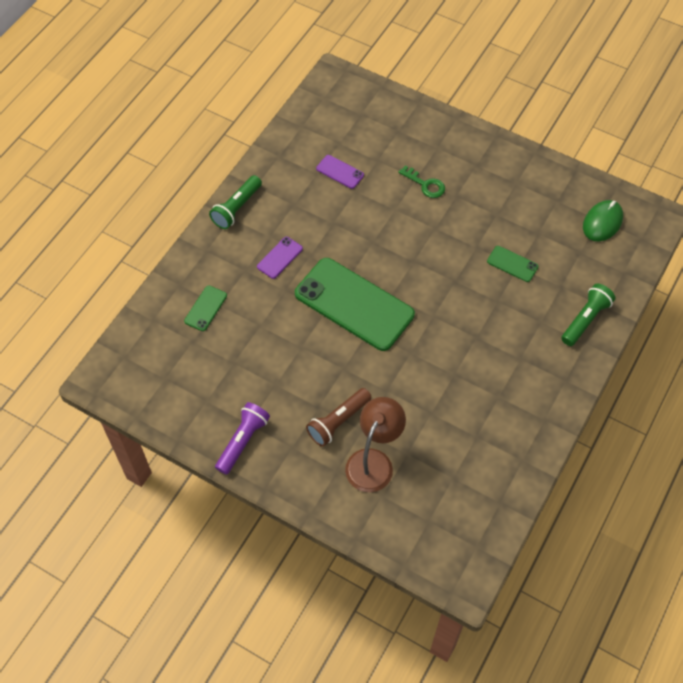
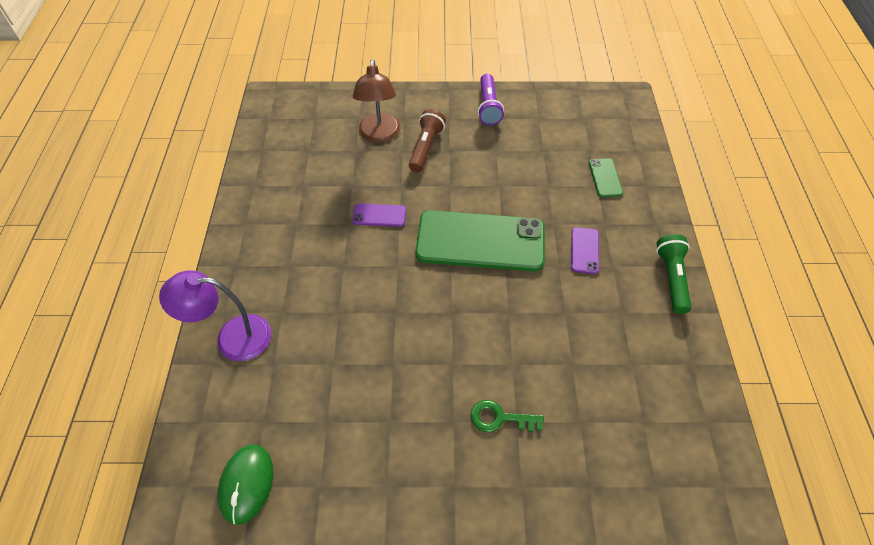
camera: 150 degrees right, 5 degrees down
purple phone [316,155,364,189] -> purple phone moved to [352,203,406,227]
green phone [487,246,539,282] -> none
green flashlight [561,284,615,346] -> purple lamp [159,270,271,361]

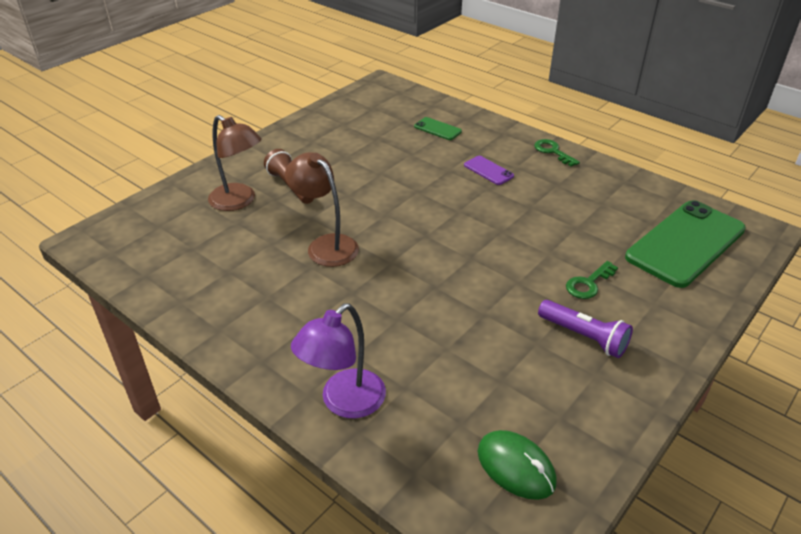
camera: 50 degrees left, 15 degrees down
purple phone [352,203,406,227] -> brown lamp [285,152,359,267]
green phone [416,210,545,271] -> green phone moved to [625,200,746,288]
purple flashlight [478,74,504,126] -> purple flashlight moved to [538,300,633,358]
green flashlight [656,234,691,314] -> green key [534,139,580,167]

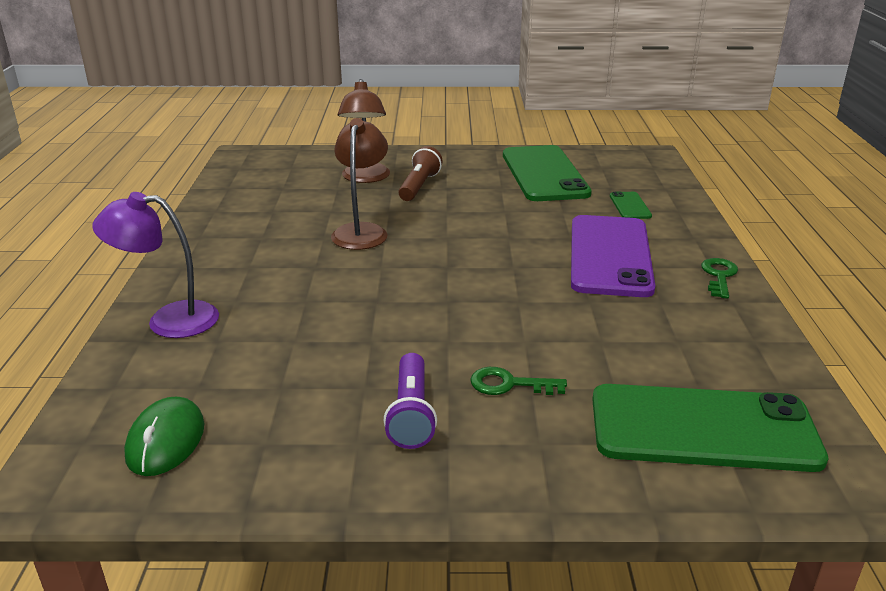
camera: 50 degrees right, 10 degrees down
purple phone [464,156,514,185] -> purple phone [571,215,655,297], size x2.34
none -> green phone [503,145,592,201]

